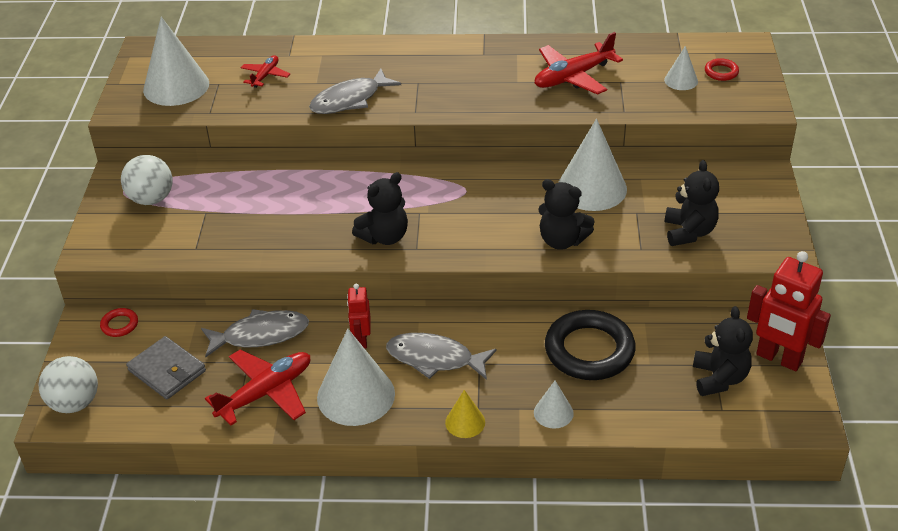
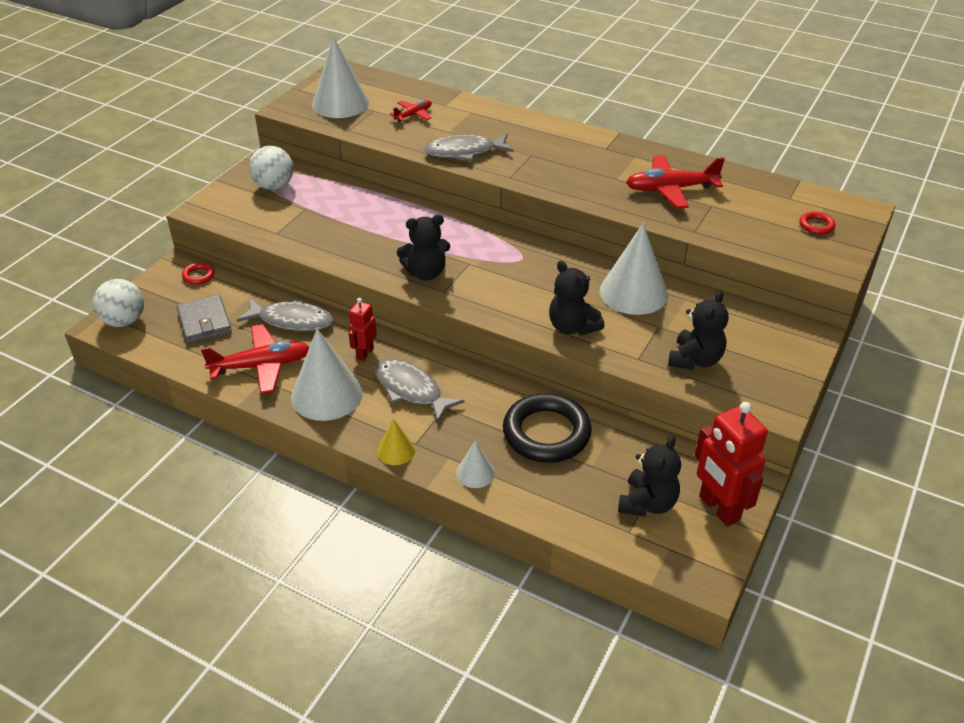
camera: 25 degrees right, 0 degrees up
white cone [664,46,698,90] -> none

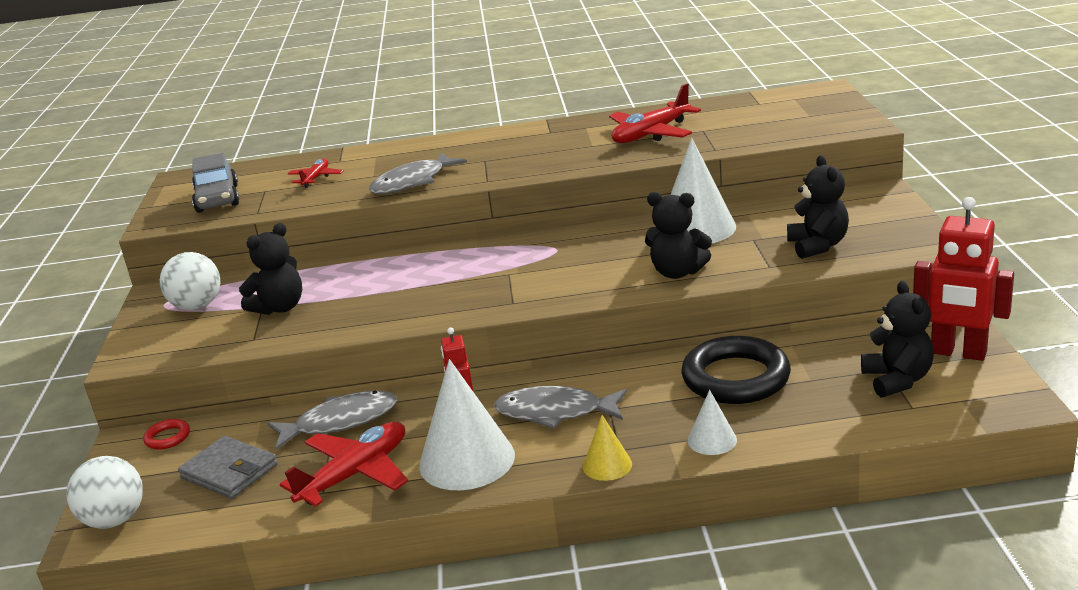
camera: 30 degrees left, 15 degrees down
white cone [312,37,369,118] -> grey car [192,153,239,213]
black teddy bear [396,215,450,280] -> black teddy bear moved to [239,223,302,315]
red ring [799,211,835,235] -> none

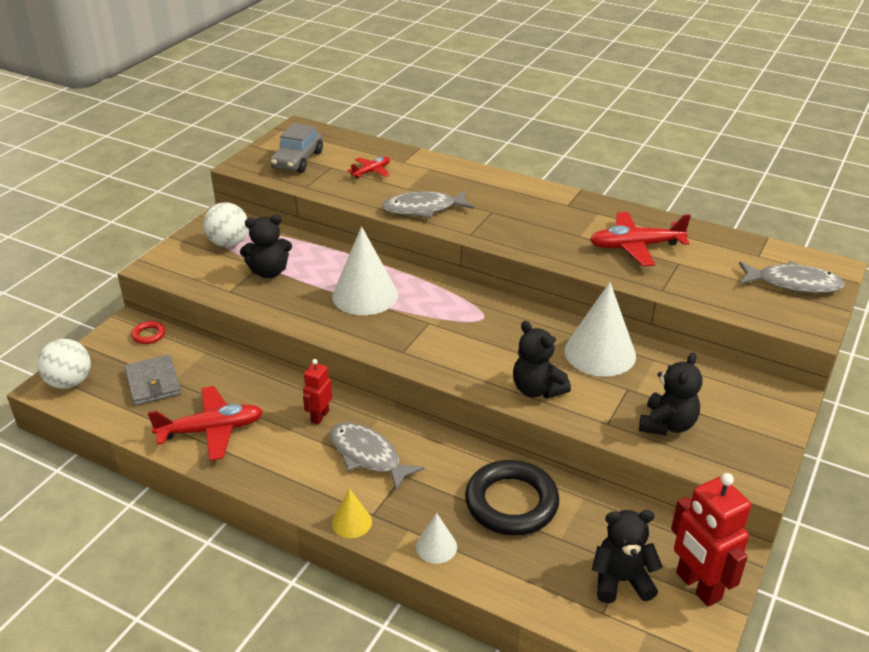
camera: 30 degrees right, 10 degrees up
grey fish [268,390,397,450] -> grey fish moved to [739,261,845,293]
white cone [419,359,515,490] -> white cone moved to [332,226,398,315]
black teddy bear [861,281,934,398] -> black teddy bear turned 120 degrees counterclockwise [592,510,663,603]

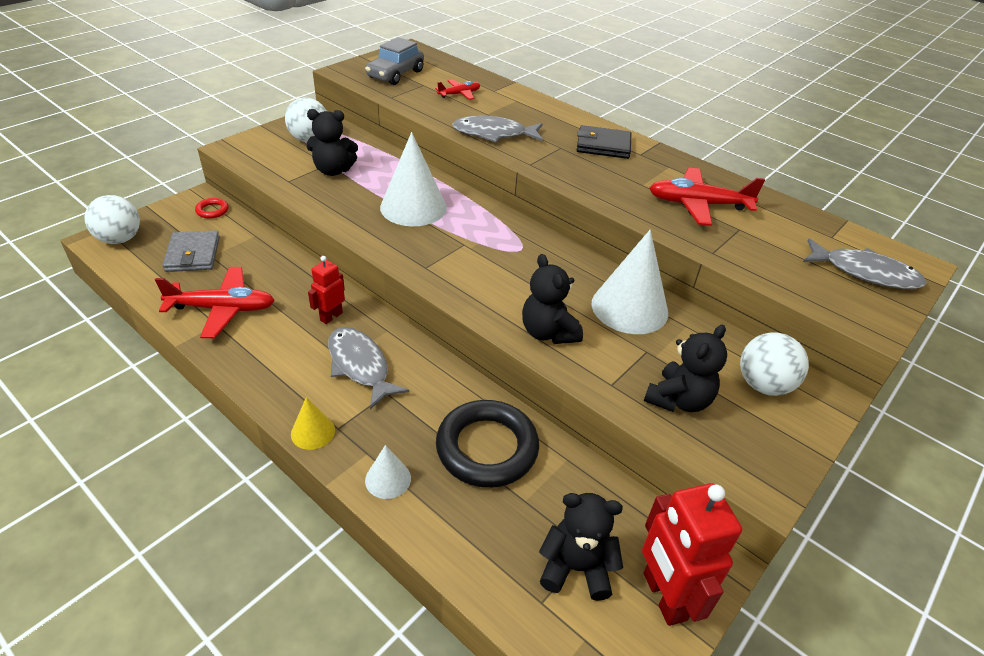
camera: 10 degrees right, 5 degrees up
none -> black wallet [577,125,631,159]
none -> white ball [740,333,809,396]

